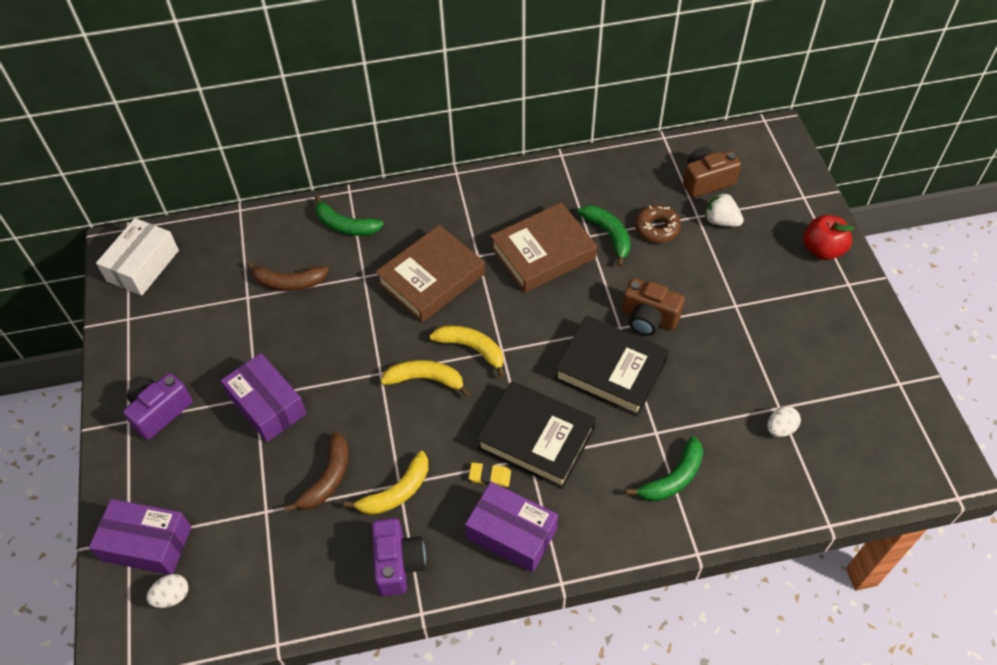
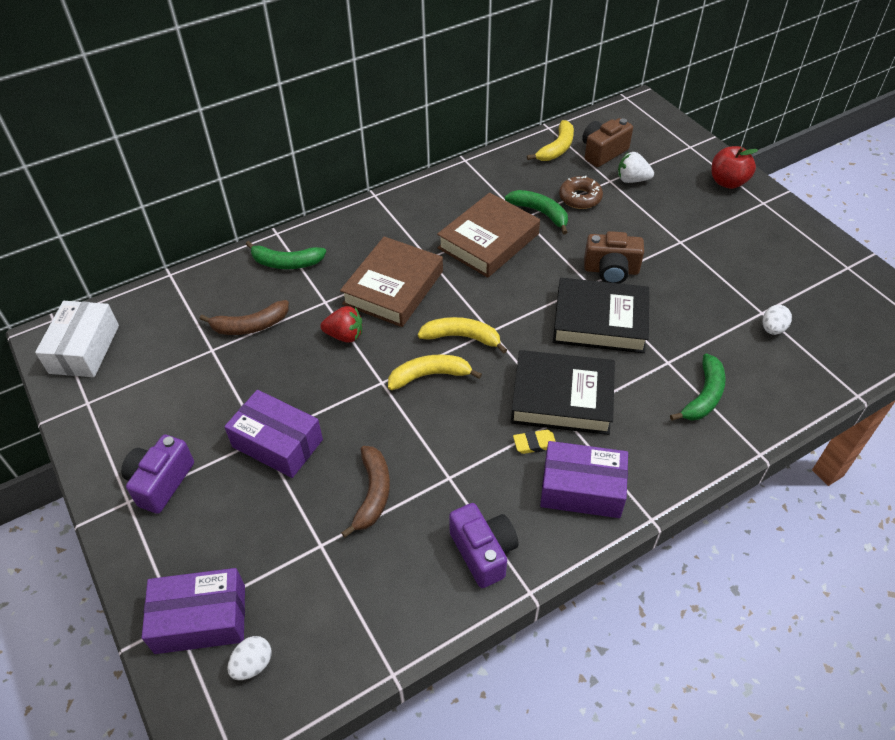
camera: 20 degrees left, 5 degrees down
yellow banana [343,451,428,515] -> yellow banana moved to [527,120,574,161]
none -> red strawberry [321,306,362,343]

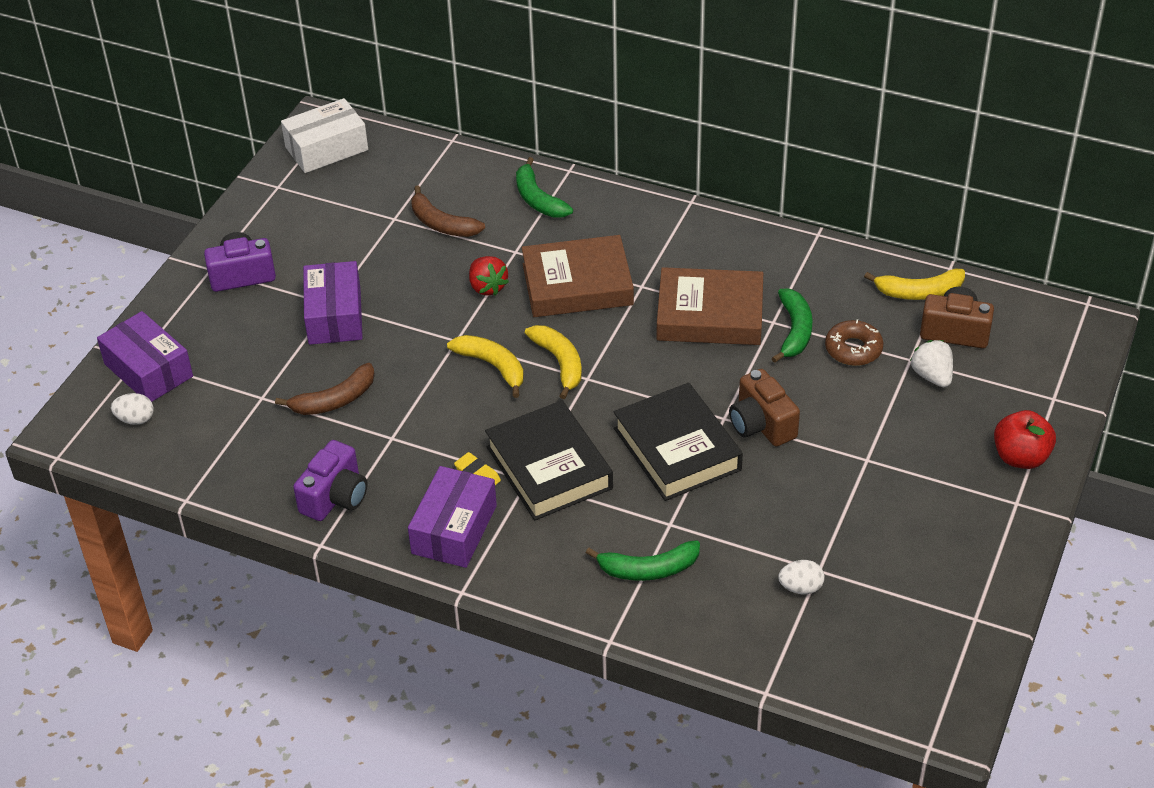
camera: 55 degrees right, 5 degrees down
purple box [540,441,628,518] -> purple box turned 45 degrees clockwise [408,466,497,568]

